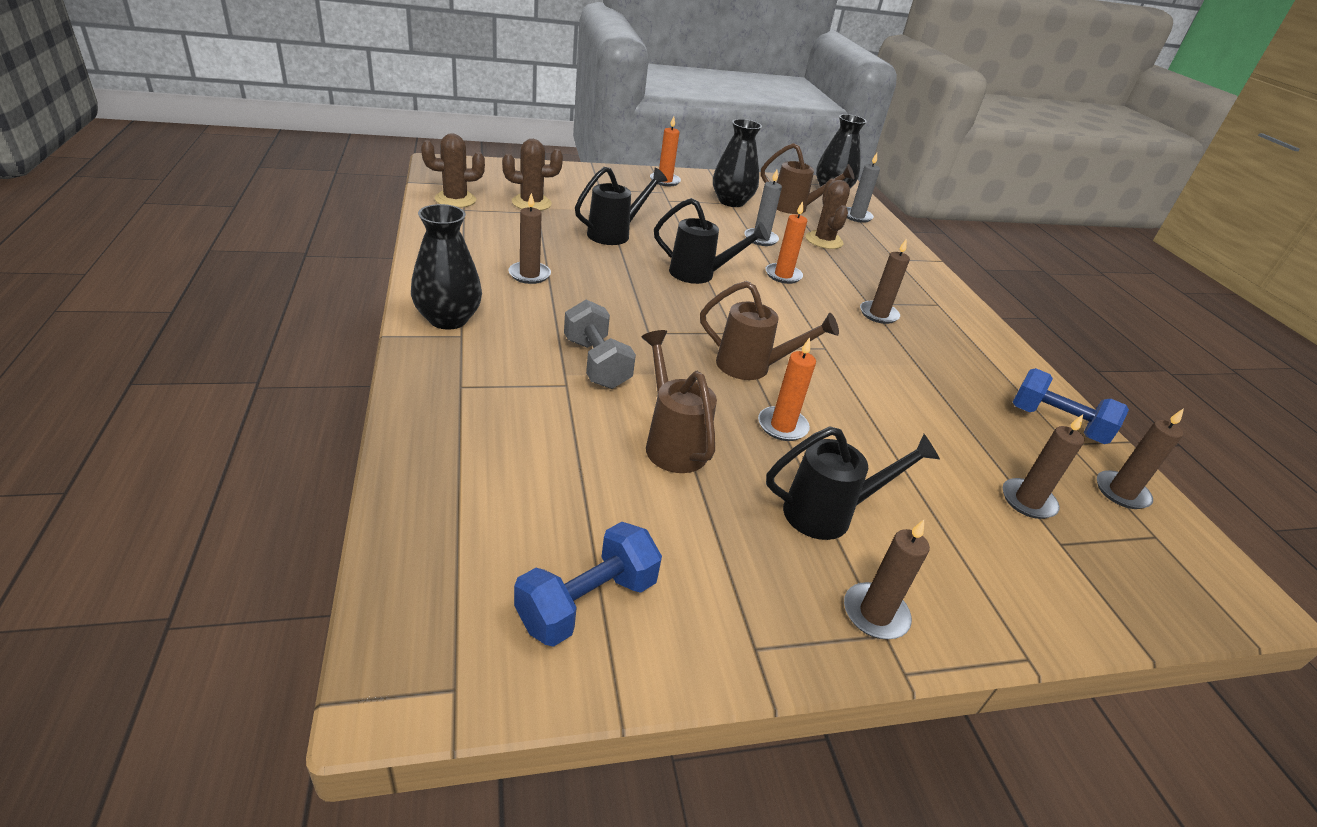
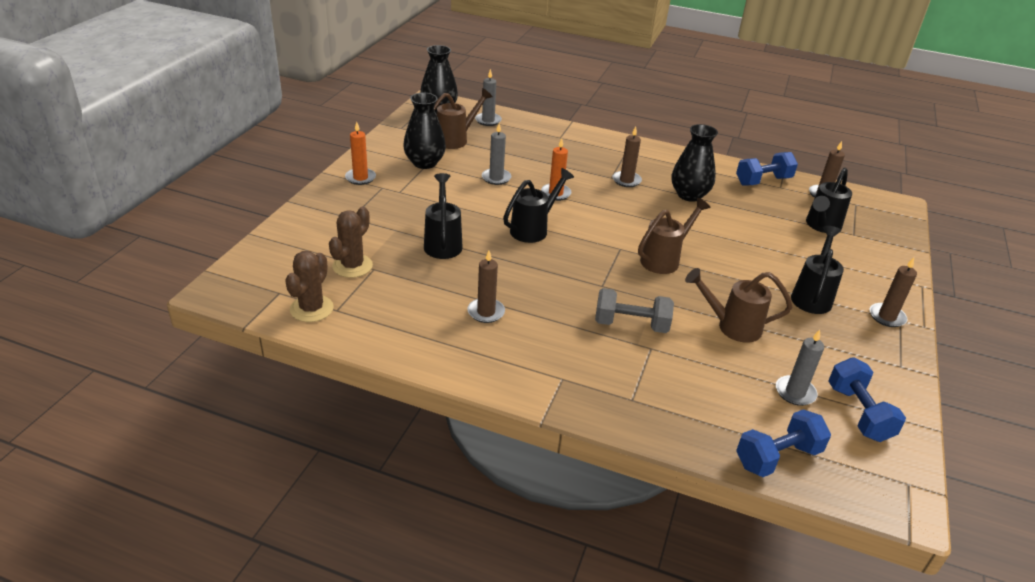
camera: 55 degrees left, 0 degrees up
black vase [411,204,482,330] -> black vase moved to [672,124,718,202]
orange candle [758,337,816,441] -> none
brown cactus [806,178,850,249] -> none
brown candle [1003,414,1084,519] -> black watering can [806,168,852,233]
none -> blue dumbbell [736,409,831,477]
none -> grey candle [776,330,824,406]

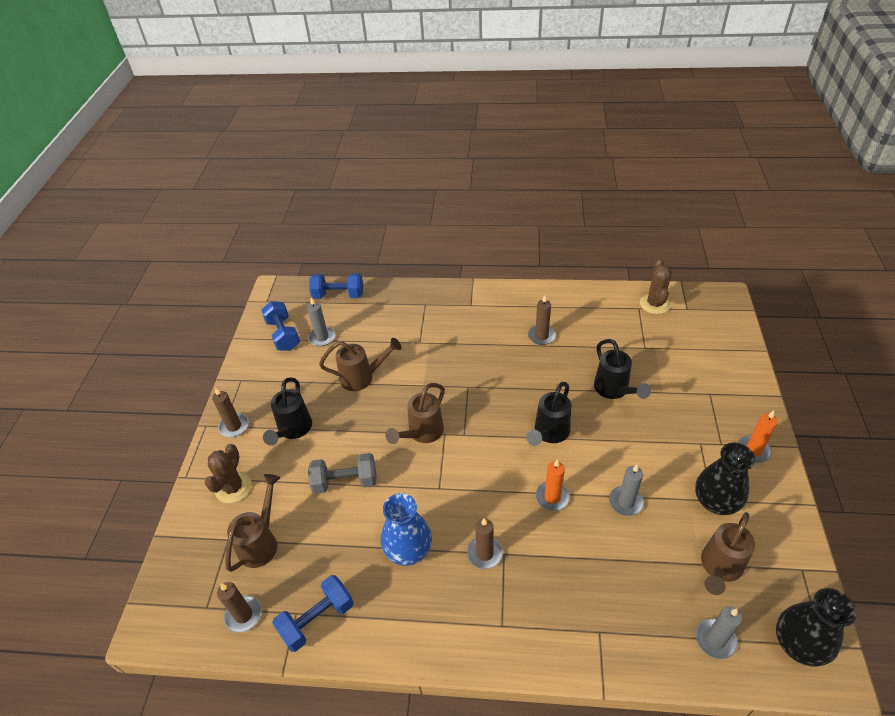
camera: 170 degrees right, 10 degrees up
brown cactus [329,206,373,278] -> brown cactus moved to [205,444,251,503]
grey dumbbell [595,288,674,333] -> grey dumbbell moved to [308,453,377,494]
black vase [672,124,718,202] -> blue vase [381,493,432,566]
blue dumbbell [736,409,831,477] -> blue dumbbell turned 45 degrees clockwise [309,273,363,299]
black watering can [806,168,852,233] -> brown watering can [225,474,280,572]

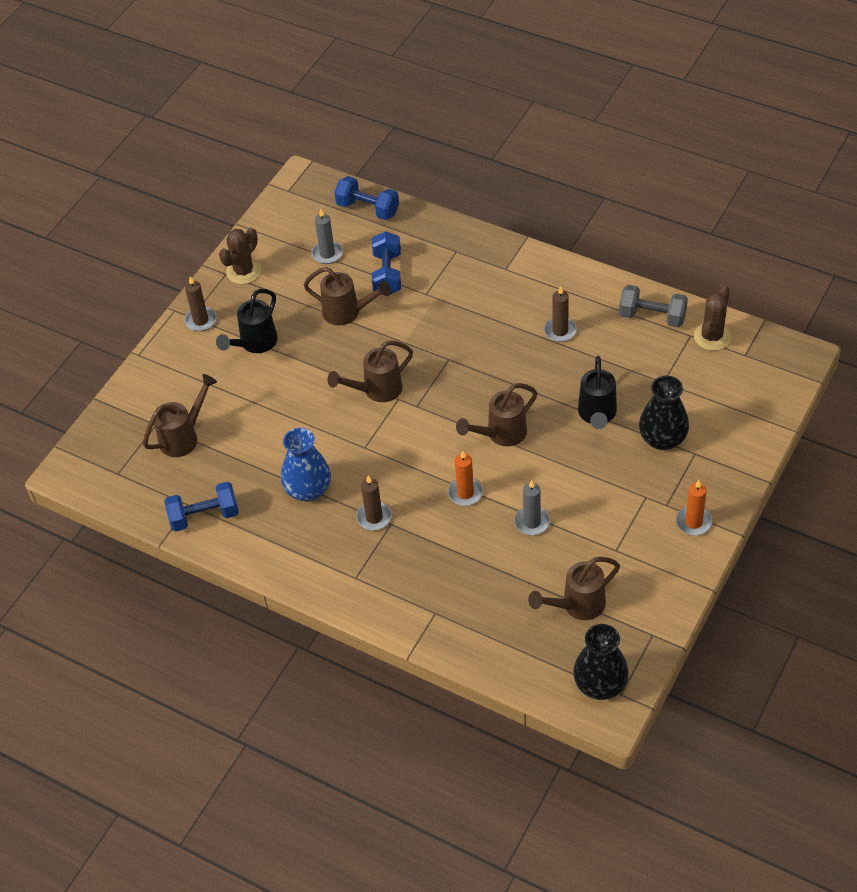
camera: 25 degrees right, 5 degrees up
brown cactus [205,444,251,503] -> brown cactus moved to [219,228,261,284]
brown candle [217,582,261,633] -> none
blue dumbbell [261,301,300,351] -> blue dumbbell moved to [372,231,401,294]
grey dumbbell [308,453,377,494] -> grey dumbbell moved to [619,285,688,327]
black watering can [526,382,571,446] -> brown watering can [456,383,537,446]
black vase [695,443,755,515] -> black vase moved to [639,376,689,450]
grey candle [696,606,742,659] -> none

